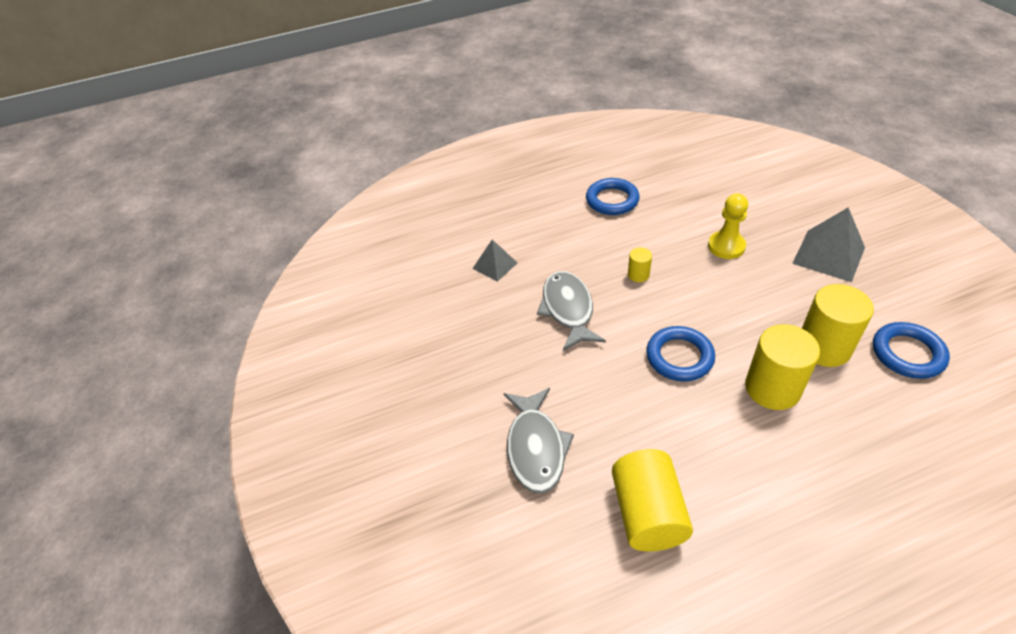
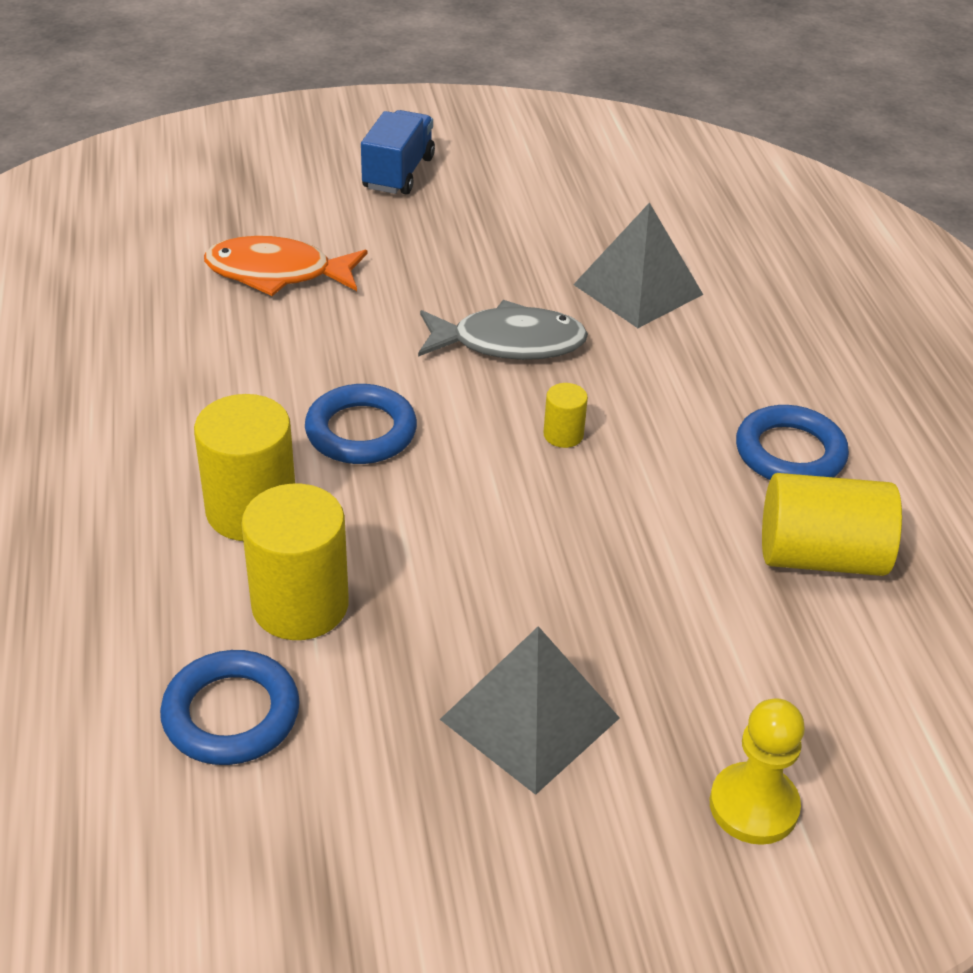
camera: 95 degrees right, 5 degrees down
grey pyramid [472,239,517,282] -> grey pyramid [573,202,703,328], size x1.67
grey fish [503,388,574,494] -> orange fish [204,236,367,296]
yellow cylinder [612,449,693,552] -> yellow cylinder moved to [762,473,902,576]
yellow pawn [708,194,748,259] -> yellow pawn moved to [710,698,805,845]
none -> blue truck [361,110,435,195]

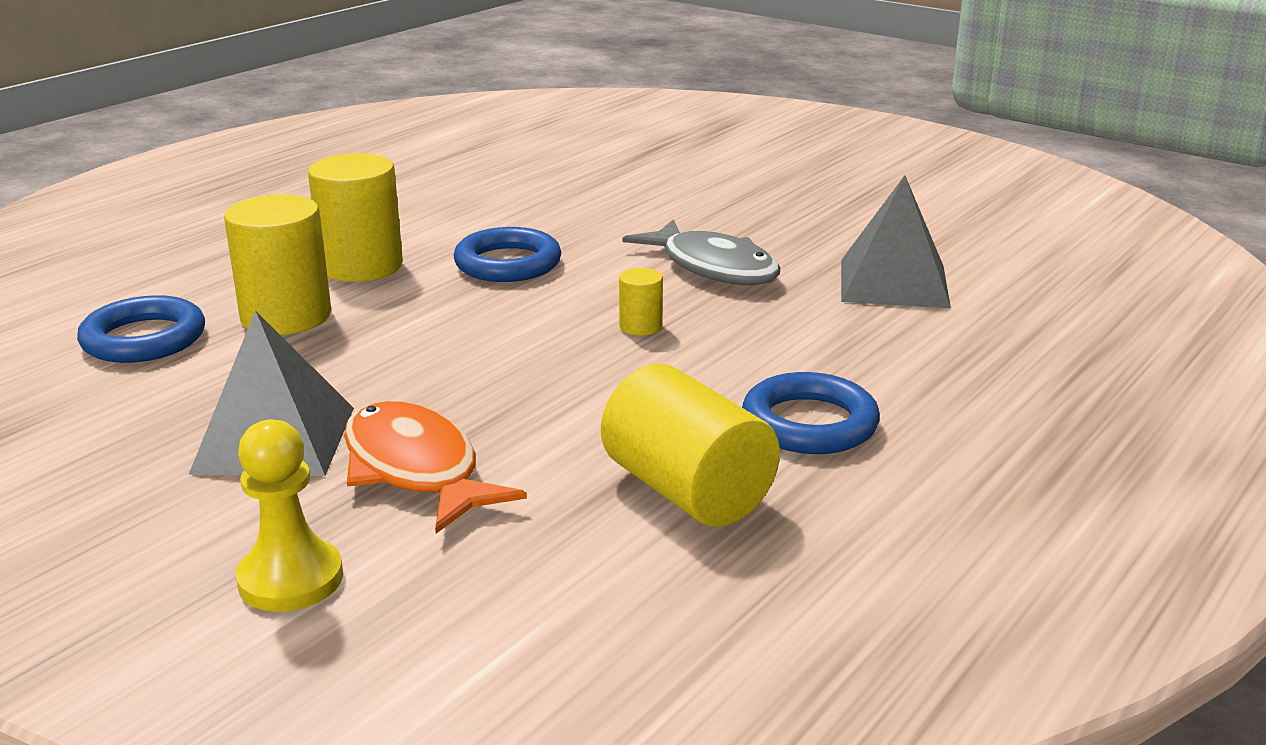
camera: 50 degrees right, 15 degrees down
orange fish [204,236,367,296] -> orange fish moved to [344,401,527,533]
blue truck [361,110,435,195] -> none

